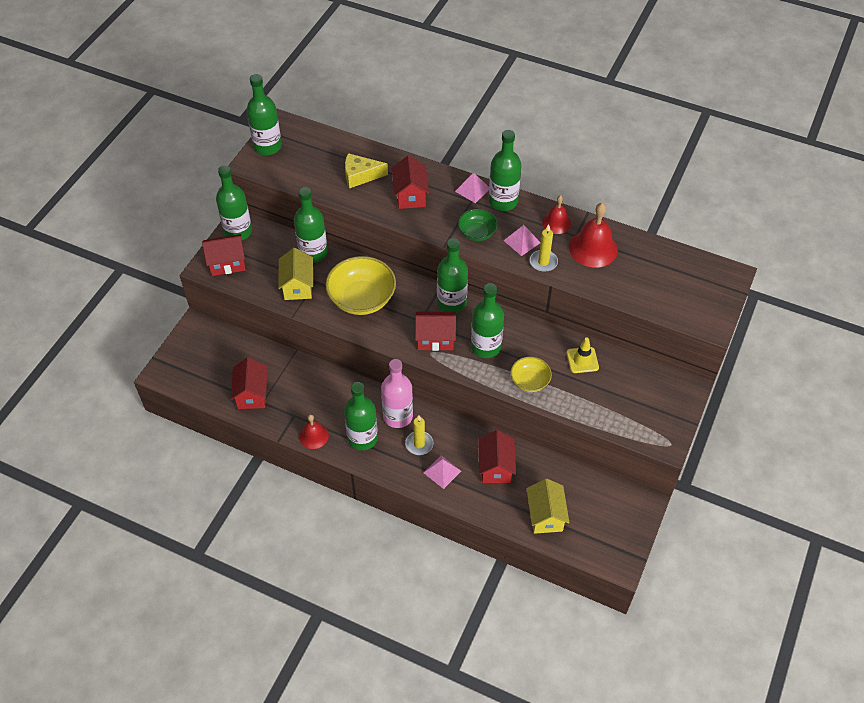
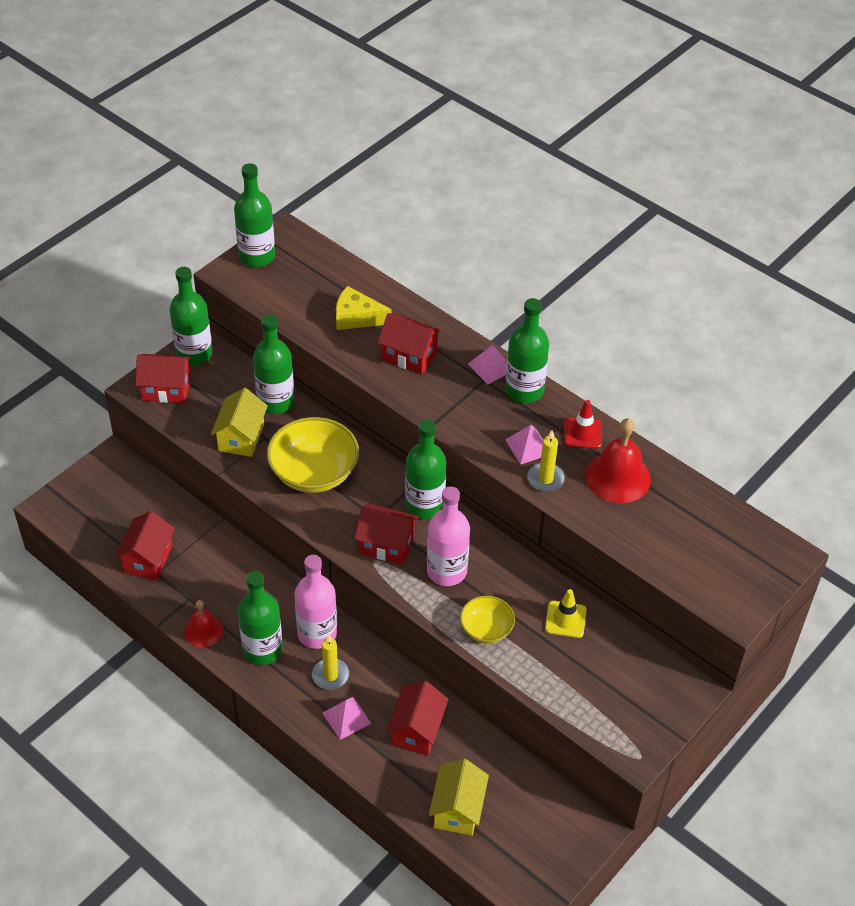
camera: 15 degrees right, 5 degrees down
red house [392,155,429,209] -> red house turned 75 degrees counterclockwise [377,313,442,375]
green bowl [458,209,498,241] -> none
green bottle [471,283,504,358] -> pink bottle [427,486,470,586]
red bell [542,195,571,234] -> red traffic cone [564,400,602,449]

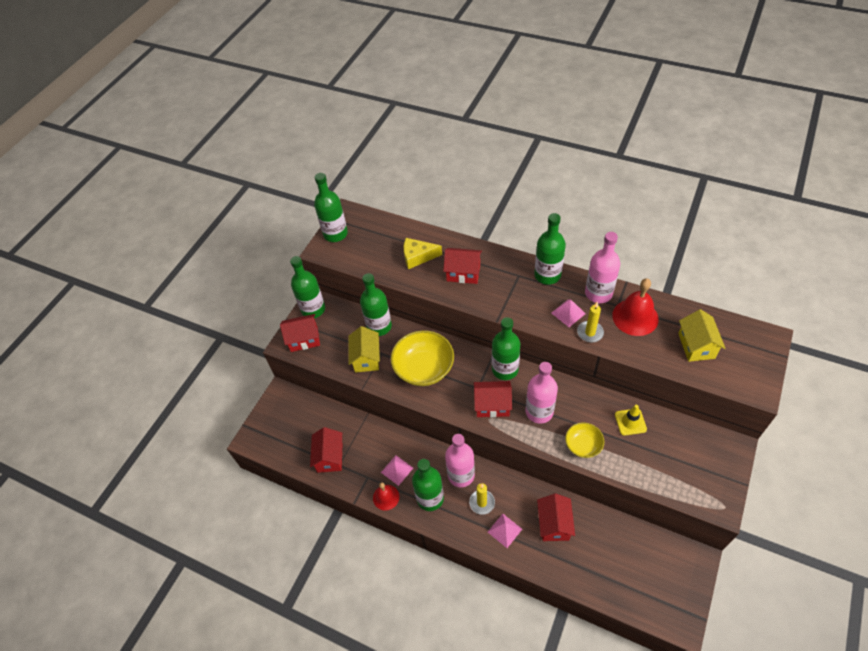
camera: 10 degrees left, 5 degrees up
yellow house [429,759,489,836] -> yellow house moved to [678,309,726,362]
pink pyramid [468,345,507,384] -> pink pyramid moved to [381,455,413,486]
red traffic cone [564,400,602,449] -> pink bottle [585,232,620,303]

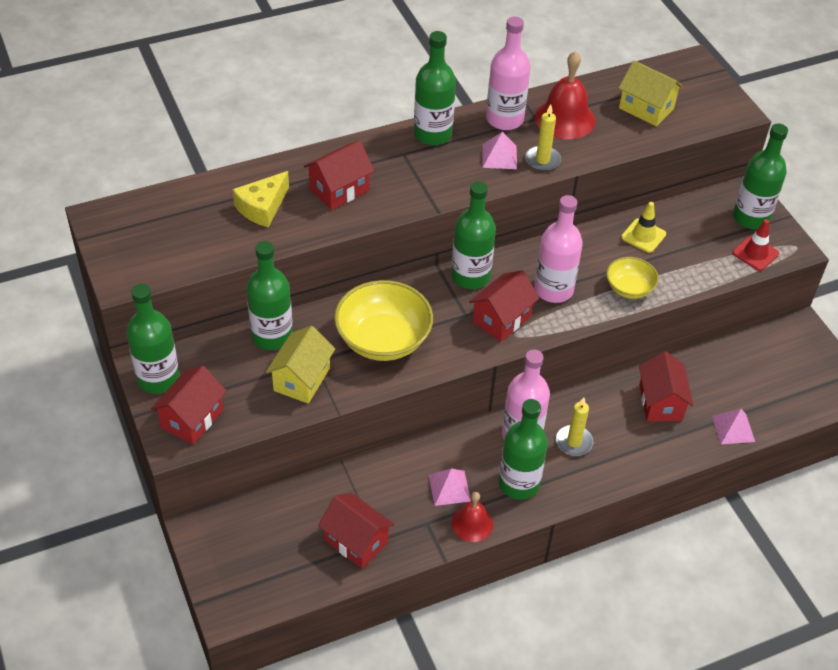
camera: 55 degrees left, 5 degrees down
green bottle [314,173,348,242] -> green bottle moved to [733,124,788,229]
yellow house [348,326,380,373] -> yellow house turned 75 degrees clockwise [266,326,335,404]
pink pyramid [488,514,522,548] -> pink pyramid moved to [712,409,755,444]
red house [537,493,575,541] -> red house turned 45 degrees clockwise [639,351,694,422]
none -> red traffic cone [733,219,779,271]

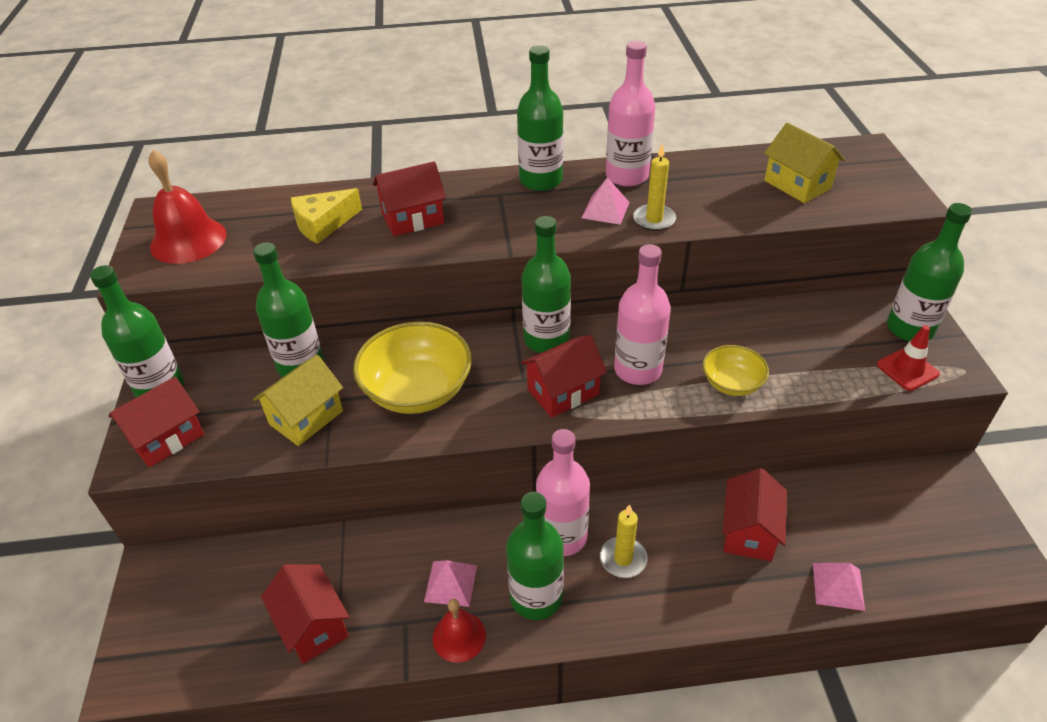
camera: 20 degrees right, 5 degrees down
red bell [535,51,596,139] -> red bell moved to [148,150,227,264]
yellow traffic cone [621,202,666,253] -> none

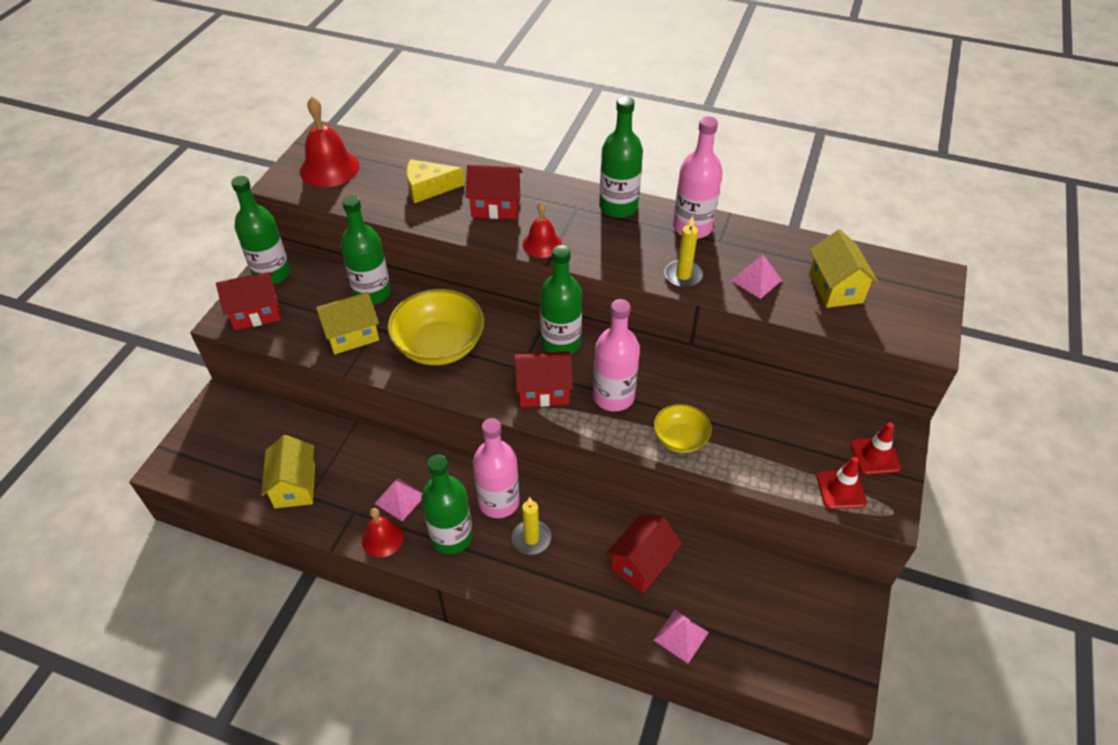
camera: 25 degrees right, 5 degrees up
red house [261,564,349,664] -> yellow house [261,435,315,508]
pink pyramid [582,177,630,225] -> pink pyramid moved to [730,254,782,299]
green bottle [887,203,972,342] -> red traffic cone [850,423,901,475]
none -> red bell [523,201,562,258]

